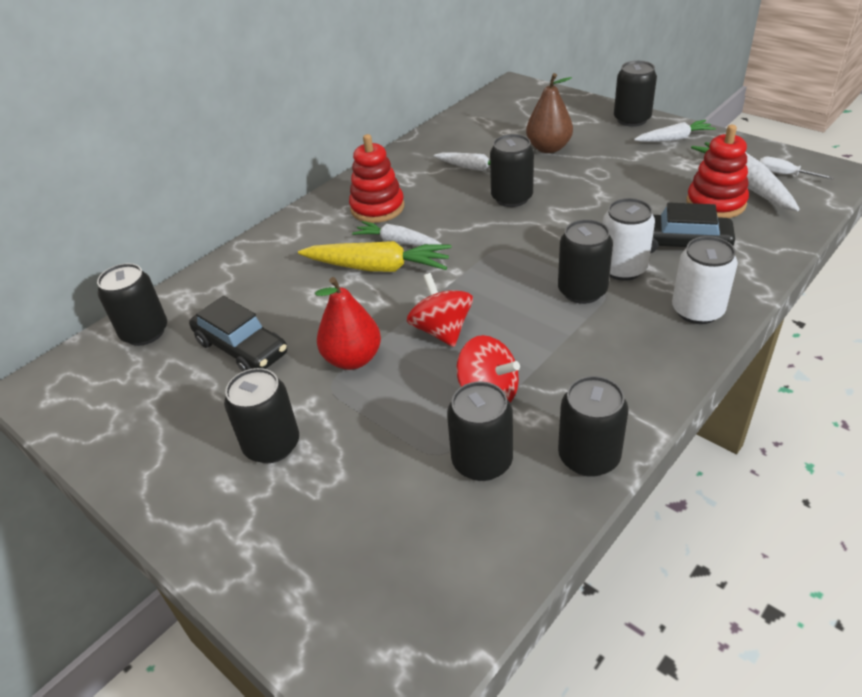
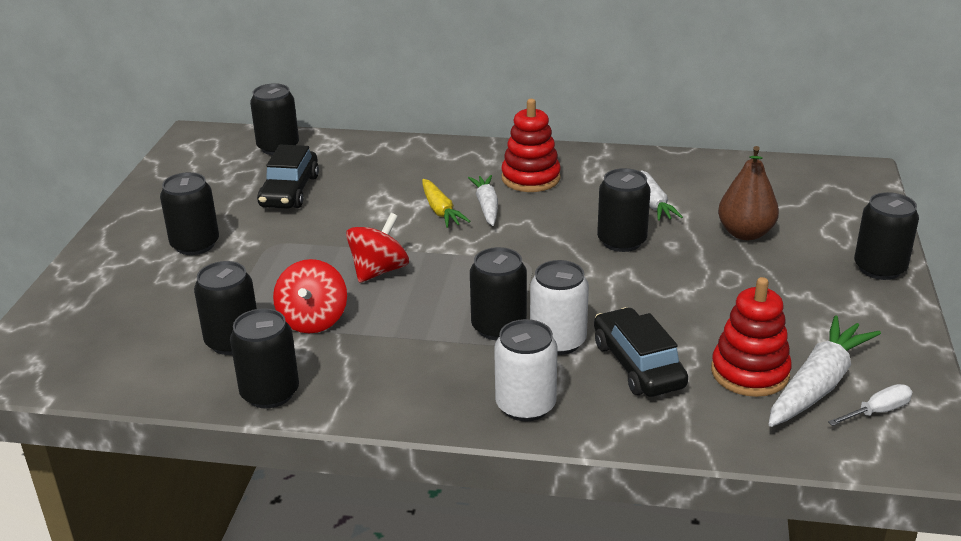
camera: 55 degrees right, 10 degrees down
yellow carrot [298,241,451,272] -> yellow carrot [422,179,470,228], size x0.63
red pear [315,277,381,370] -> none
white carrot [634,120,716,142] -> none
white screwdriver [760,157,834,179] -> white screwdriver turned 60 degrees clockwise [828,384,912,426]

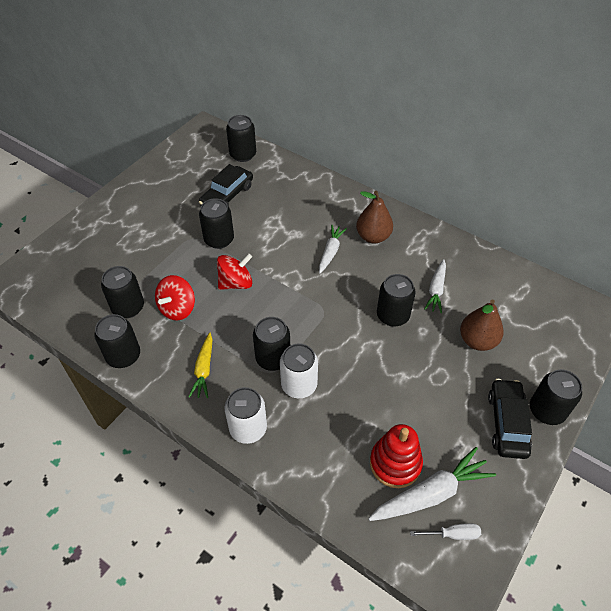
camera: 25 degrees right, 20 degrees up
black can [160,172,219,255] -> black can moved to [199,198,234,249]
yellow carrot [422,179,470,228] -> yellow carrot moved to [189,333,212,398]
red stacking toy [501,99,561,192] -> brown pear [356,191,393,243]
black car [594,307,688,397] -> black car moved to [488,379,532,459]

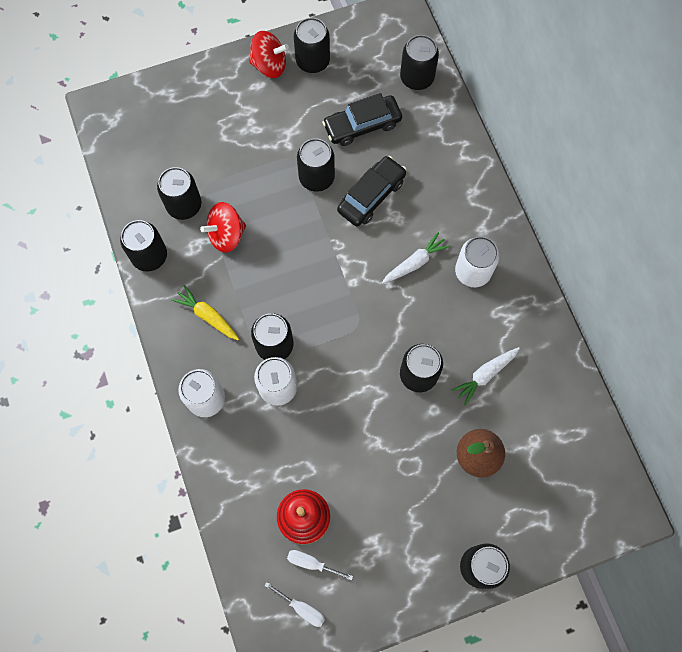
camera: 35 degrees right, 20 degrees up
yellow carrot [189,333,212,398] -> yellow carrot turned 90 degrees clockwise [172,285,239,340]
red spinning top [217,254,252,290] -> red spinning top moved to [249,31,289,78]
brown pear [356,191,393,243] -> white can [455,236,500,287]
white carrot [368,447,496,521] -> white screwdriver [287,550,353,580]
black car [488,379,532,459] -> black car moved to [337,156,406,227]
none -> black can [294,18,330,73]

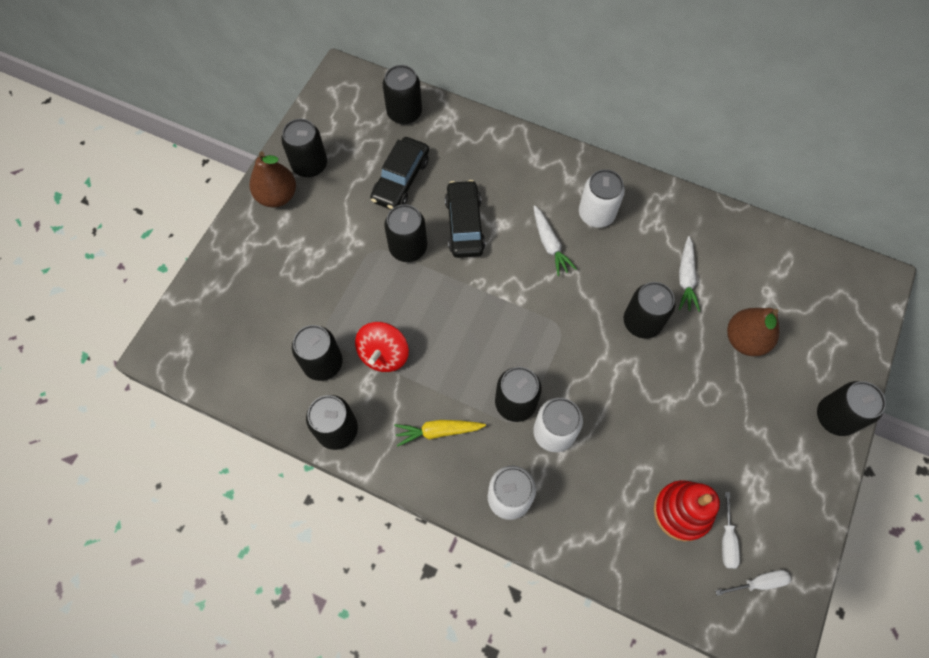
camera: 45 degrees left, 5 degrees down
red spinning top [249,31,289,78] -> brown pear [250,151,296,207]
white screwdriver [287,550,353,580] -> white screwdriver turned 60 degrees counterclockwise [722,492,740,569]
white carrot [382,232,450,283] -> white carrot turned 150 degrees clockwise [534,205,577,276]

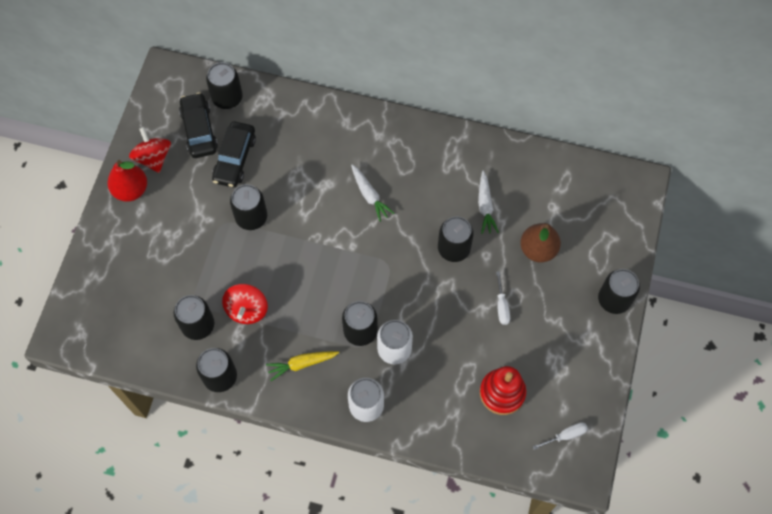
camera: 10 degrees left, 0 degrees up
brown pear [250,151,296,207] -> red pear [107,160,147,202]
black can [281,119,327,177] -> red spinning top [129,127,171,173]
black car [445,180,486,258] -> black car moved to [179,92,218,158]
white can [579,169,625,228] -> none
white screwdriver [722,492,740,569] -> white screwdriver moved to [496,271,510,325]

